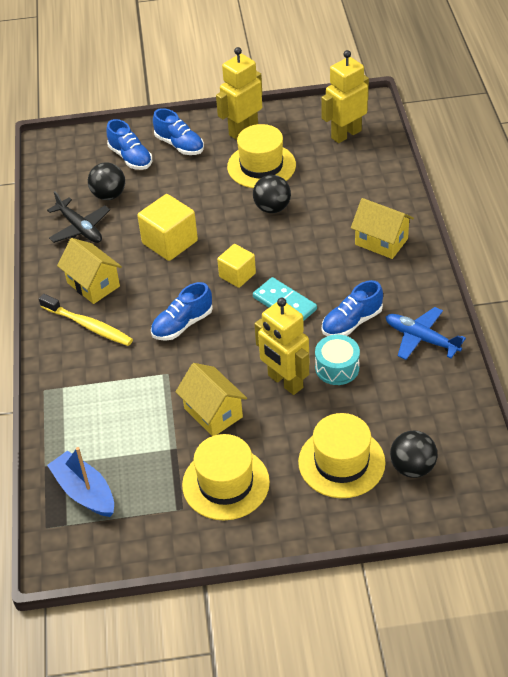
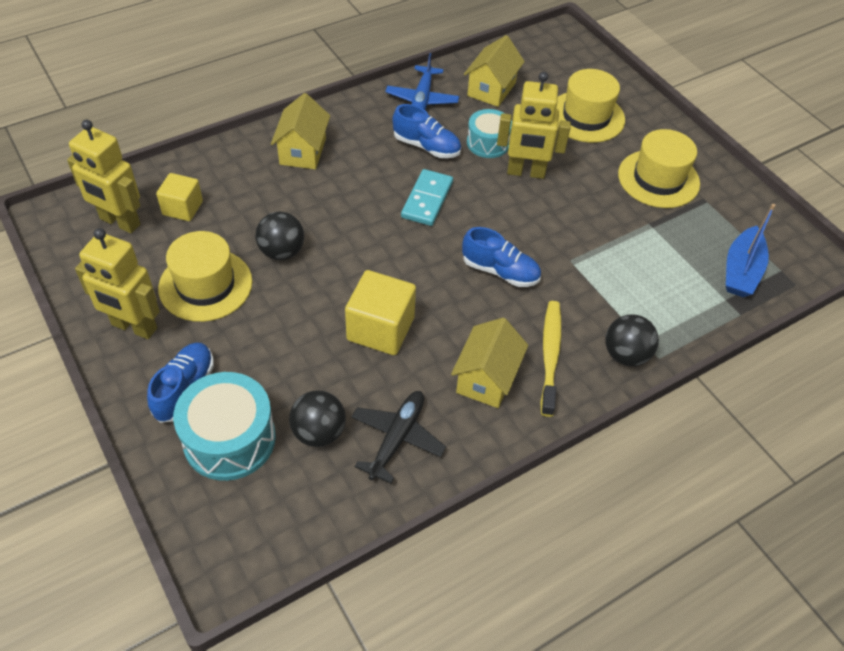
camera: 120 degrees left, 5 degrees up
blue shoe [107,119,152,170] -> turquoise drum [173,372,276,481]
yellow house [176,363,247,436] -> yellow house moved to [464,35,525,107]
yellow cube [217,244,256,288] -> yellow cube moved to [156,173,203,221]
yellow robot [254,298,310,395] -> yellow robot turned 75 degrees clockwise [497,72,571,179]
black ball [390,431,438,478] -> black ball moved to [605,314,659,366]

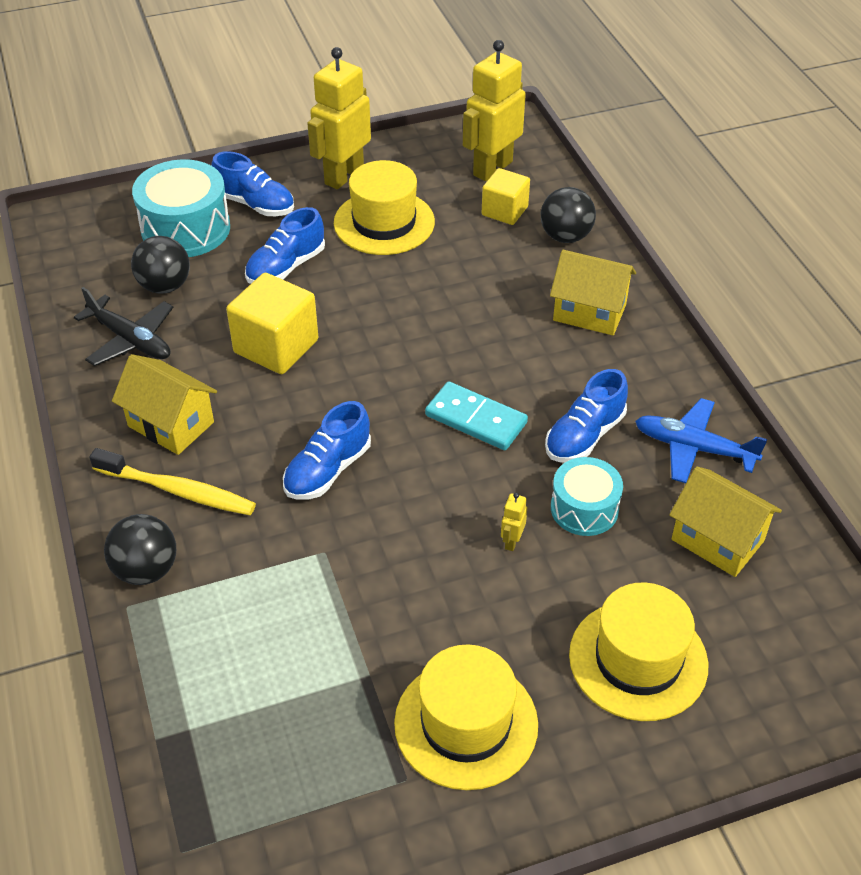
camera: 105 degrees right, 5 degrees down
black ball [256,212,304,260] -> black ball moved to [541,187,596,243]
yellow robot [497,72,571,179] -> yellow robot [501,493,527,551], size x0.40
blue boat [726,204,776,297] -> none
none -> blue shoe [245,207,325,284]

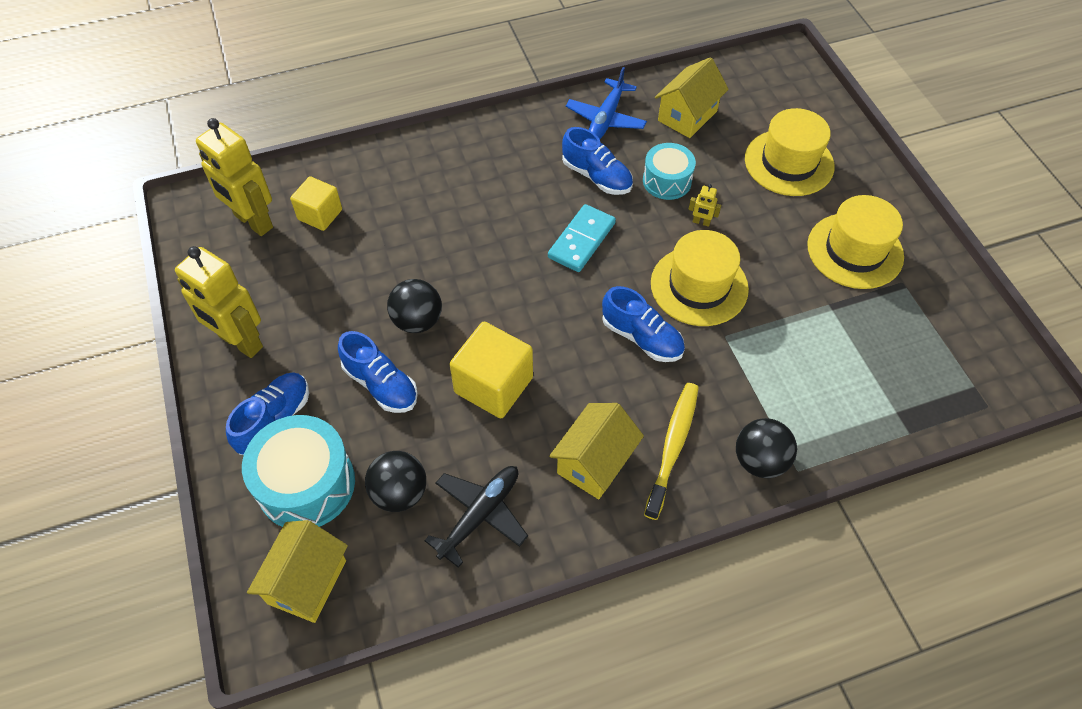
camera: 90 degrees left, 10 degrees up
yellow hat [334,160,435,255] -> yellow hat moved to [651,230,749,326]
black ball [541,187,596,243] -> black ball moved to [387,279,442,333]
yellow house [550,250,636,335] -> yellow house moved to [247,520,348,623]

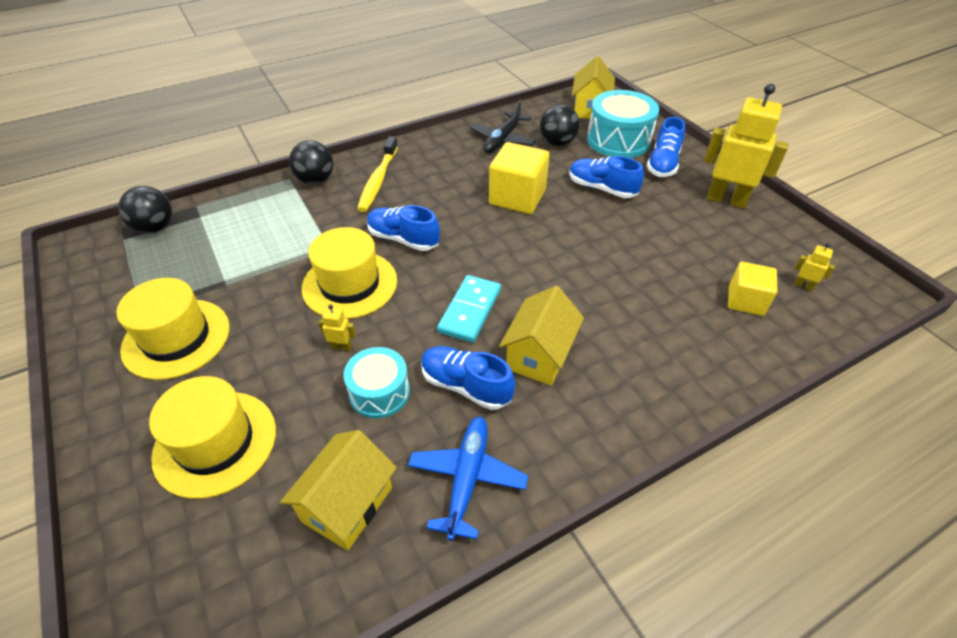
camera: 170 degrees right, 10 degrees down
yellow robot [196,118,273,236] -> yellow robot [794,243,835,291], size x0.40
black ball [387,279,442,333] -> black ball moved to [118,186,172,234]
yellow house [549,403,644,499] -> yellow house moved to [499,286,584,386]

